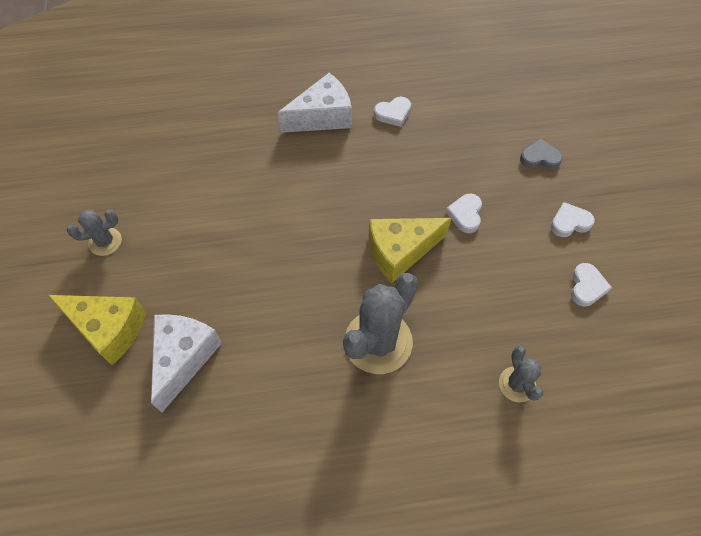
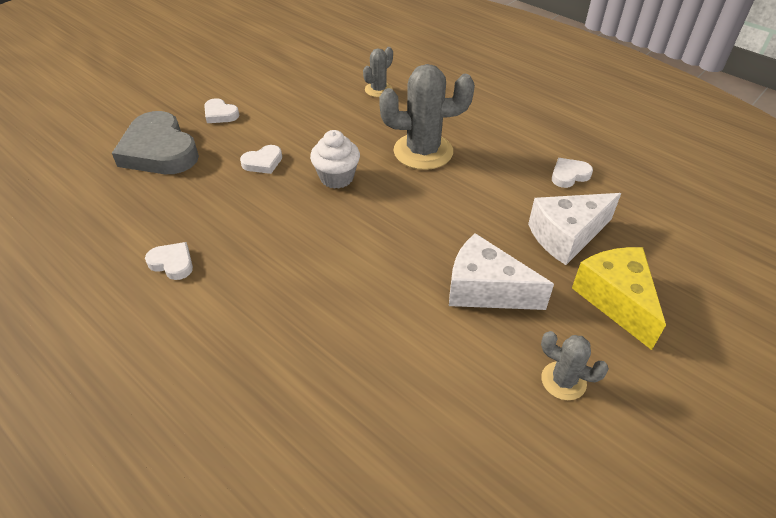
camera: 130 degrees left, 15 degrees down
white cheese [278,73,352,133] -> white cheese moved to [449,233,554,310]
yellow cheese [369,218,452,283] -> white cupcake [310,130,360,189]
grey heart [520,138,563,169] -> grey heart [112,111,199,174], size x2.17
white heart [571,263,612,306] -> white heart moved to [552,158,593,188]

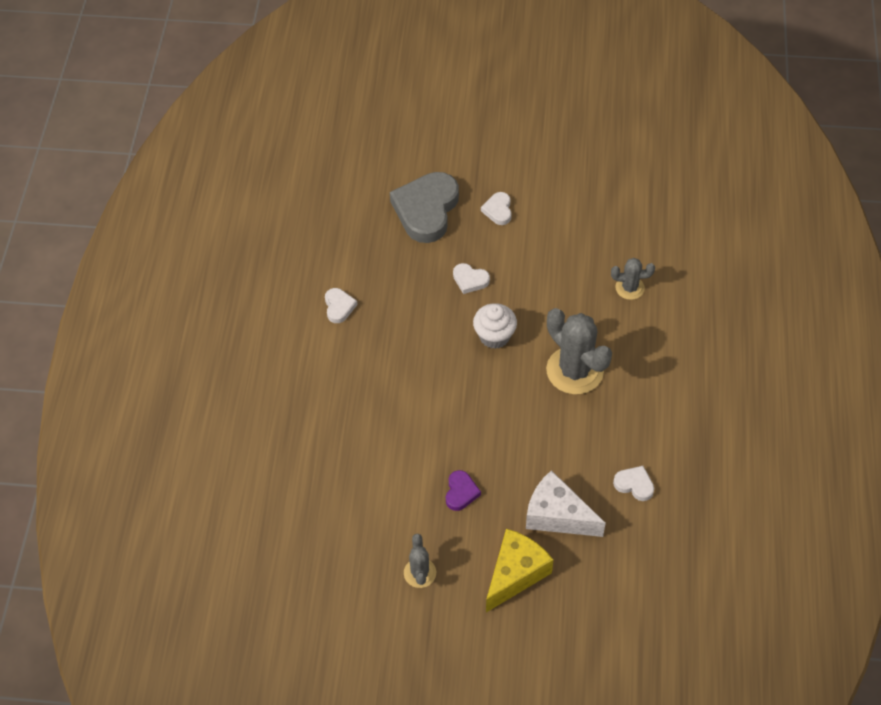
camera: 55 degrees right, 10 degrees up
white cheese [449,233,554,310] -> purple heart [446,470,481,511]

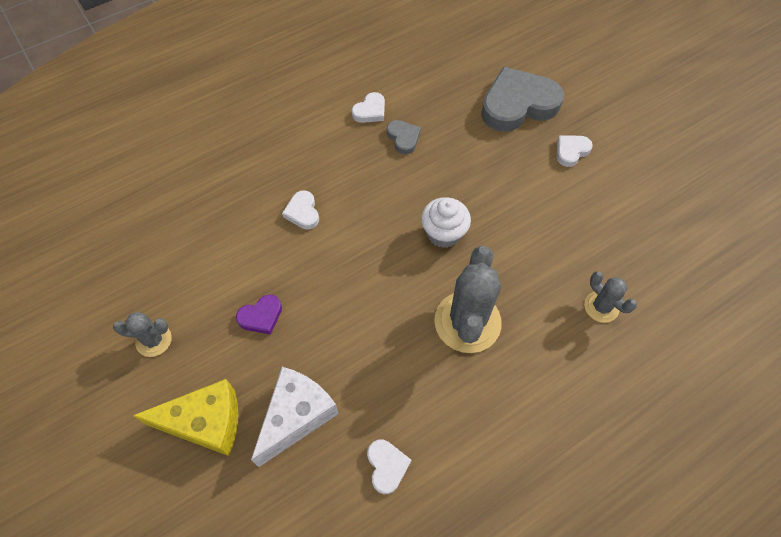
camera: 50 degrees right, 5 degrees up
grey cactus [404,534,436,588] -> grey cactus turned 45 degrees clockwise [113,312,172,357]
white heart [453,263,490,294] -> white heart moved to [282,190,319,230]
white cheese [526,470,606,537] -> white cheese turned 45 degrees clockwise [251,367,339,467]
none -> grey heart [387,120,421,154]

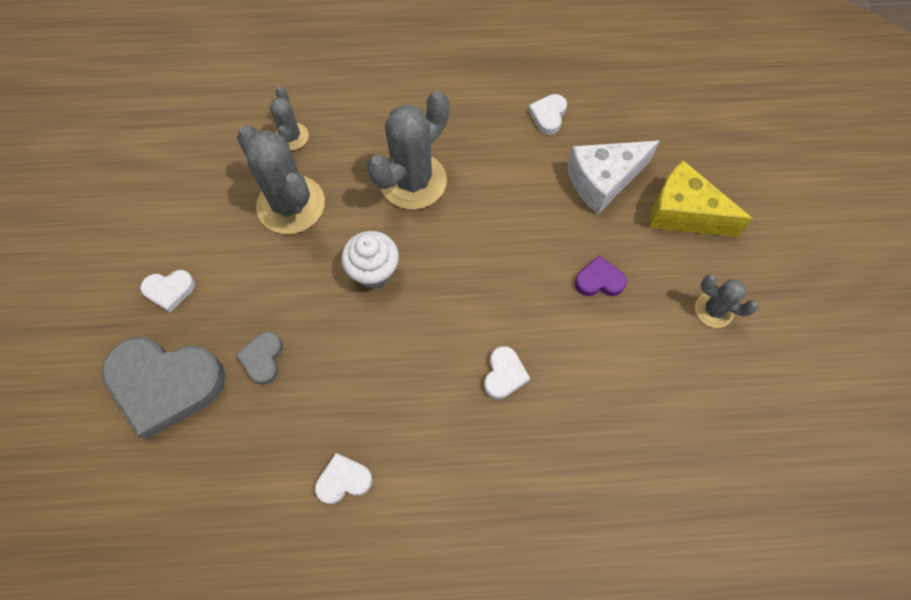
camera: 150 degrees left, 5 degrees up
grey heart [387,120,421,154] -> grey heart moved to [236,332,283,385]
none -> grey cactus [237,126,325,234]

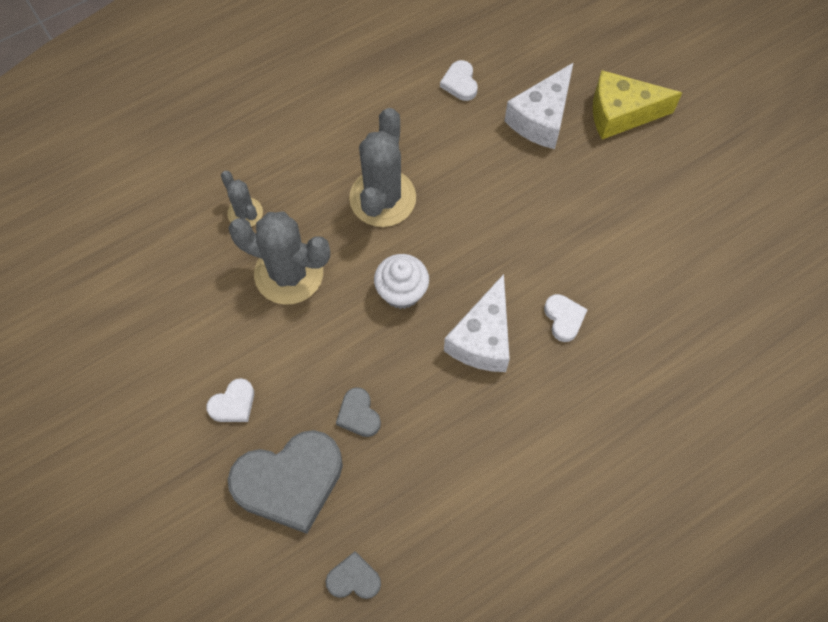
camera: 30 degrees left, 0 degrees up
white heart [315,453,372,504] -> none
purple heart [575,256,627,296] -> none
grey cactus [695,274,758,328] -> none
none -> grey heart [326,551,381,599]
none -> white cheese [444,274,510,372]

